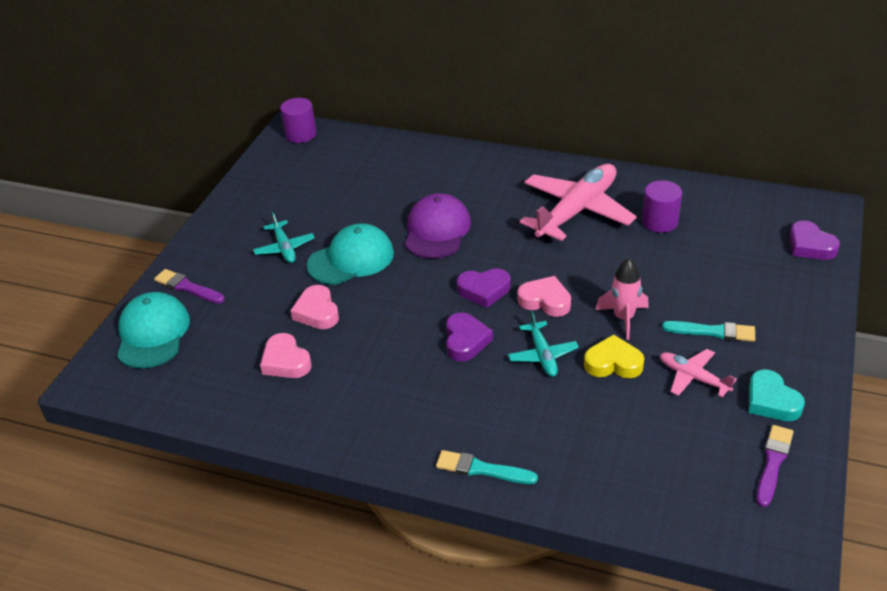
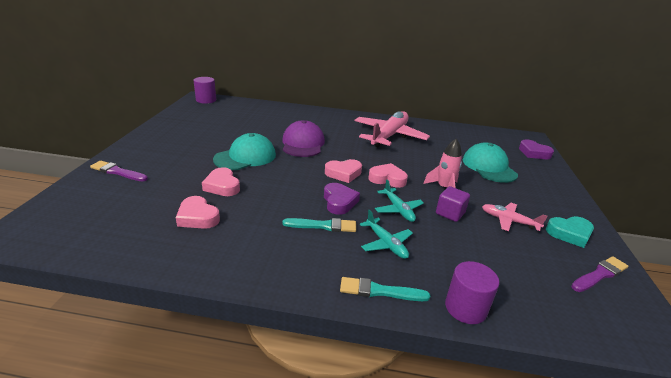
camera: 15 degrees left, 10 degrees down
turquoise cap [117,292,190,368] -> turquoise cap moved to [462,142,518,183]
turquoise plane [253,212,315,263] -> turquoise plane moved to [360,210,413,259]
purple heart [457,268,510,308] -> pink heart [325,159,362,183]
yellow heart [584,334,644,378] -> purple cube [436,186,470,222]
purple cylinder [642,180,682,233] -> purple cylinder moved to [445,261,499,324]
turquoise brush [662,321,755,342] -> turquoise brush moved to [282,218,356,232]
turquoise heart [749,370,805,421] -> turquoise heart turned 60 degrees counterclockwise [546,216,594,248]
purple brush [756,425,793,507] -> purple brush turned 45 degrees clockwise [571,256,628,292]

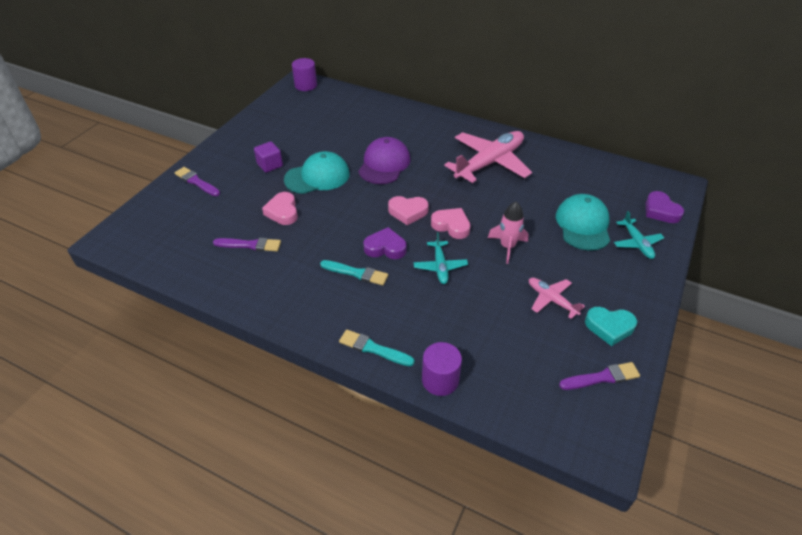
camera: 20 degrees right, 15 degrees up
pink heart [176,196,220,229] -> purple brush [213,238,281,251]
purple heart [324,183,360,215] -> purple heart turned 90 degrees counterclockwise [364,227,407,259]
turquoise plane [360,210,413,259] -> turquoise plane moved to [614,211,664,259]
purple cube [436,186,470,222] -> purple cube moved to [254,141,283,173]

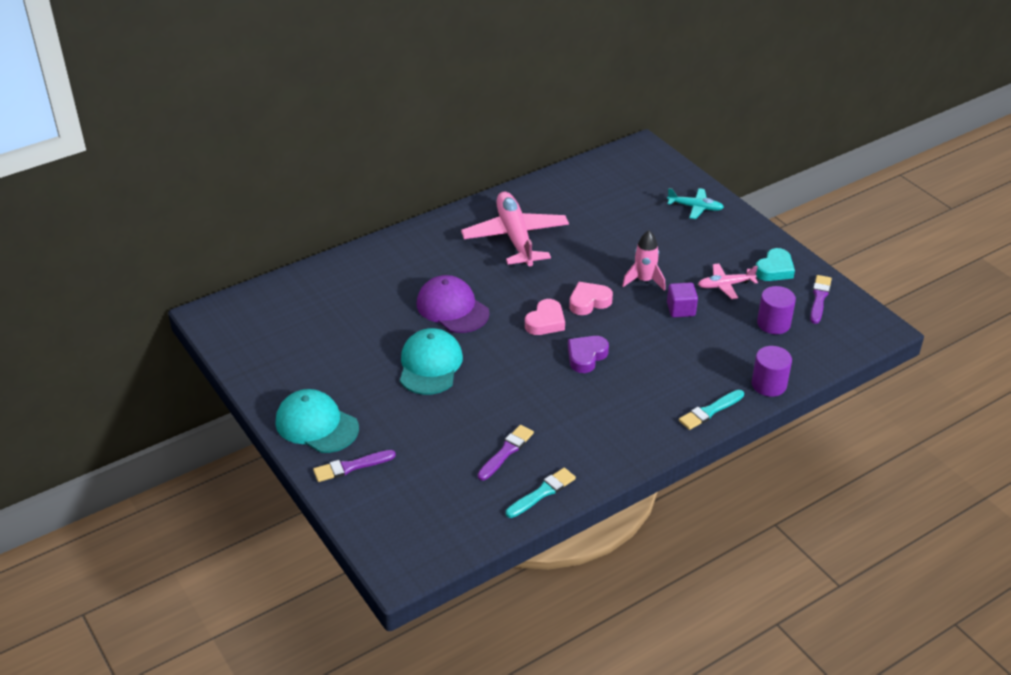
camera: 60 degrees left, 5 degrees down
purple cube [254,141,283,173] -> purple cube moved to [667,282,698,317]
pink heart [262,192,298,225] -> none
purple cylinder [292,58,317,91] -> purple cylinder moved to [757,286,796,334]
turquoise brush [320,260,388,285] -> turquoise brush moved to [506,468,576,518]
turquoise plane [414,232,468,284] -> none
turquoise cap [556,194,610,251] -> turquoise cap moved to [275,389,359,453]
purple heart [646,191,684,223] -> none

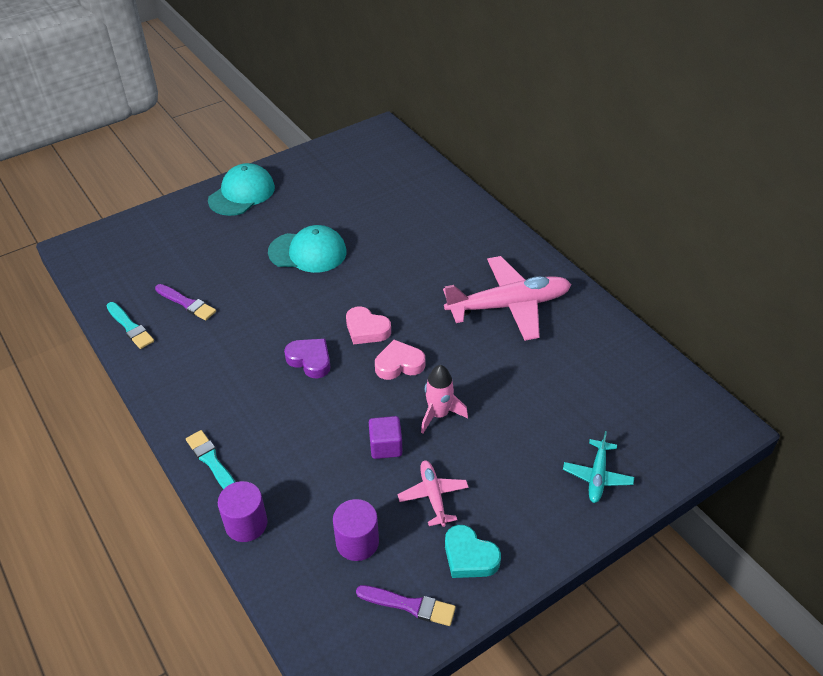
camera: 90 degrees right, 5 degrees up
purple brush [313,450,396,482] -> none
purple cap [417,275,489,333] -> none
pink heart [569,282,613,315] -> pink heart turned 75 degrees counterclockwise [375,340,425,380]

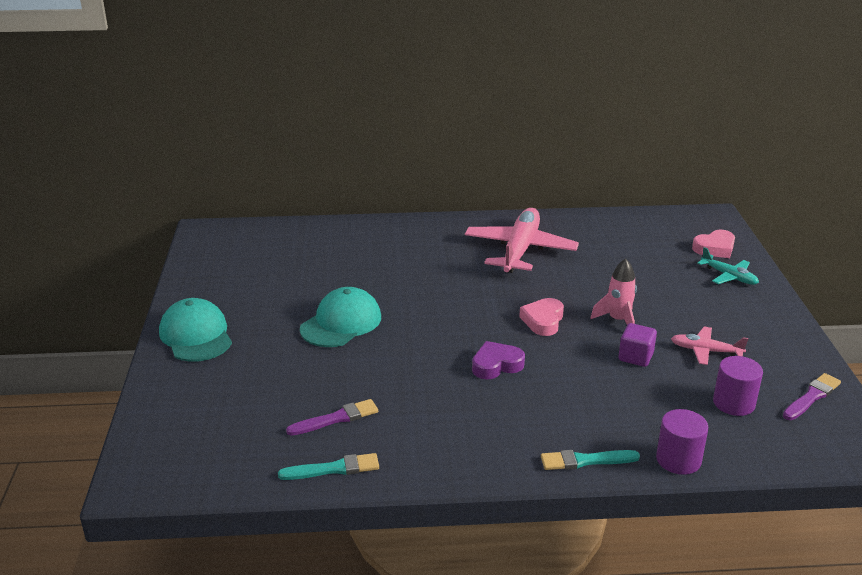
camera: 60 degrees left, 15 degrees down
pink heart [346,306,391,345] -> pink heart moved to [692,230,735,258]
turquoise heart [445,525,501,578] -> none

